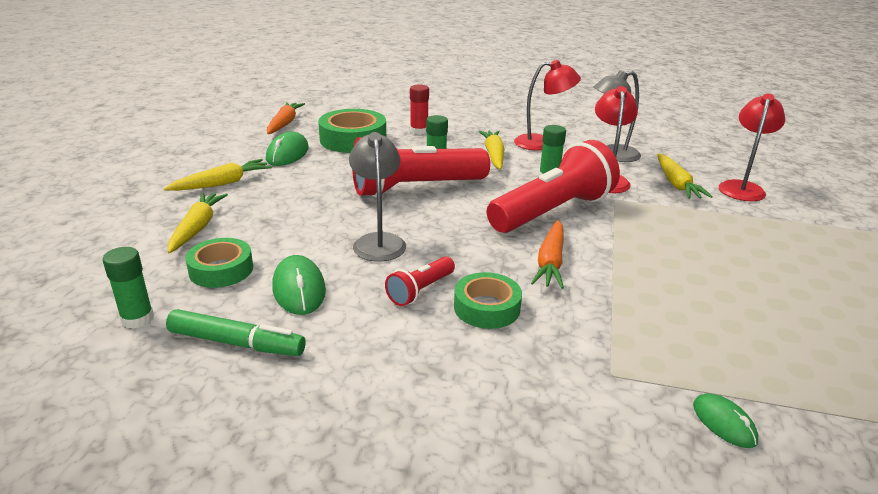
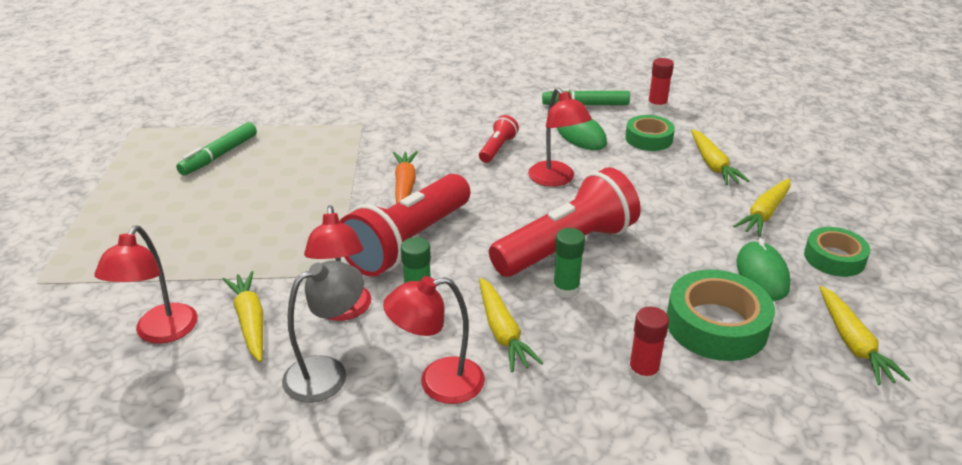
camera: 165 degrees right, 5 degrees up
green glue stick [103,247,154,329] -> red glue stick [648,58,674,111]
orange carrot [267,102,305,134] -> yellow carrot [819,286,911,385]
grey lamp [349,132,406,262] -> red lamp [528,88,592,187]
green tape [454,272,522,329] -> green tape moved to [804,227,870,277]
green mouse [693,393,758,448] -> none
none -> green marker [176,122,257,176]

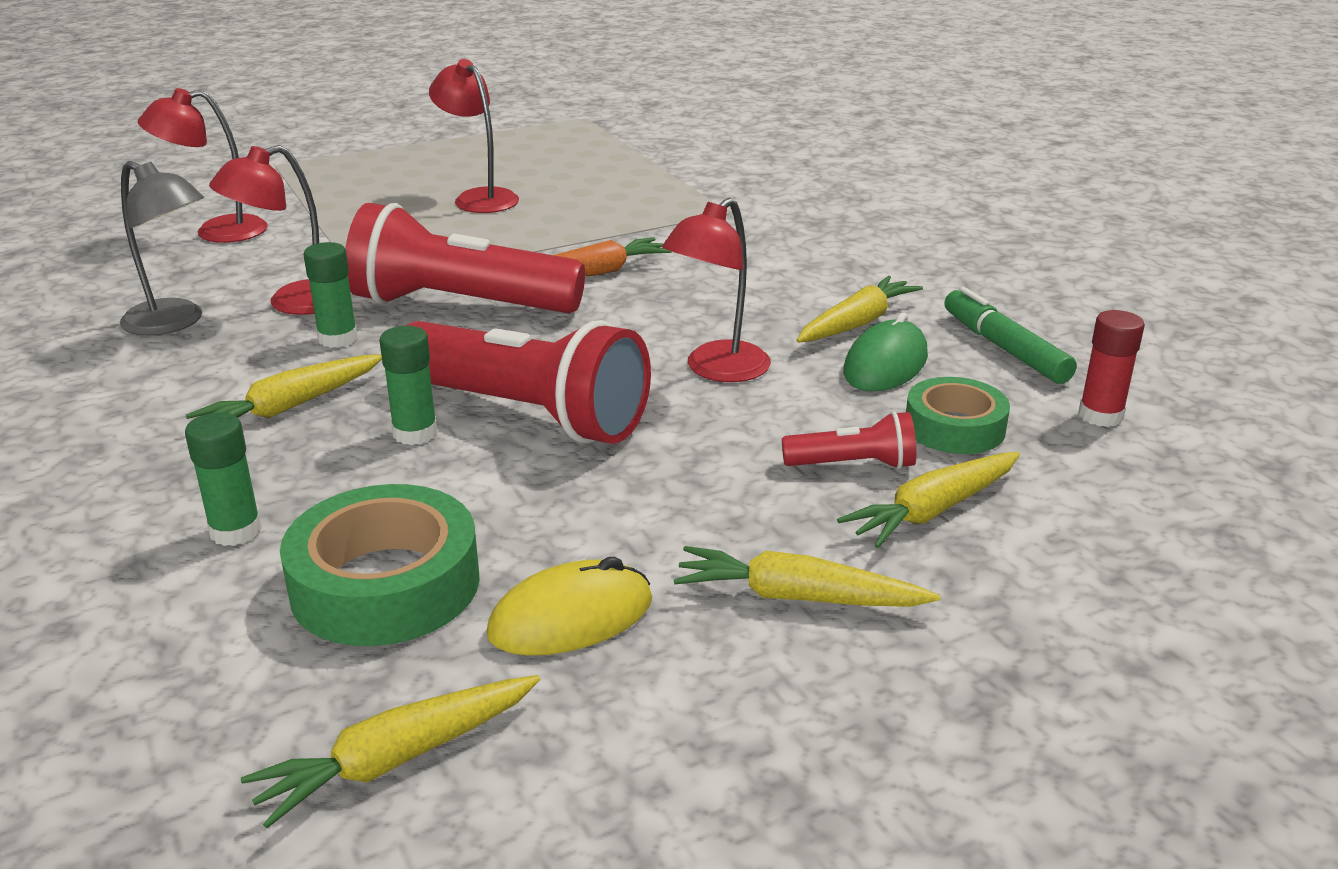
camera: 65 degrees right, 5 degrees down
green marker [176,122,257,176] -> none
yellow carrot [223,271,263,362] -> yellow carrot moved to [796,276,923,343]
red lamp [383,276,485,404] -> red lamp moved to [429,59,519,213]
red flashlight [479,115,519,163] -> red flashlight moved to [782,411,916,469]
red glue stick [628,307,669,384] -> green glue stick [185,412,262,546]
green mouse [736,238,791,301] -> yellow mouse [487,557,652,656]
green tape [804,227,870,277] -> none

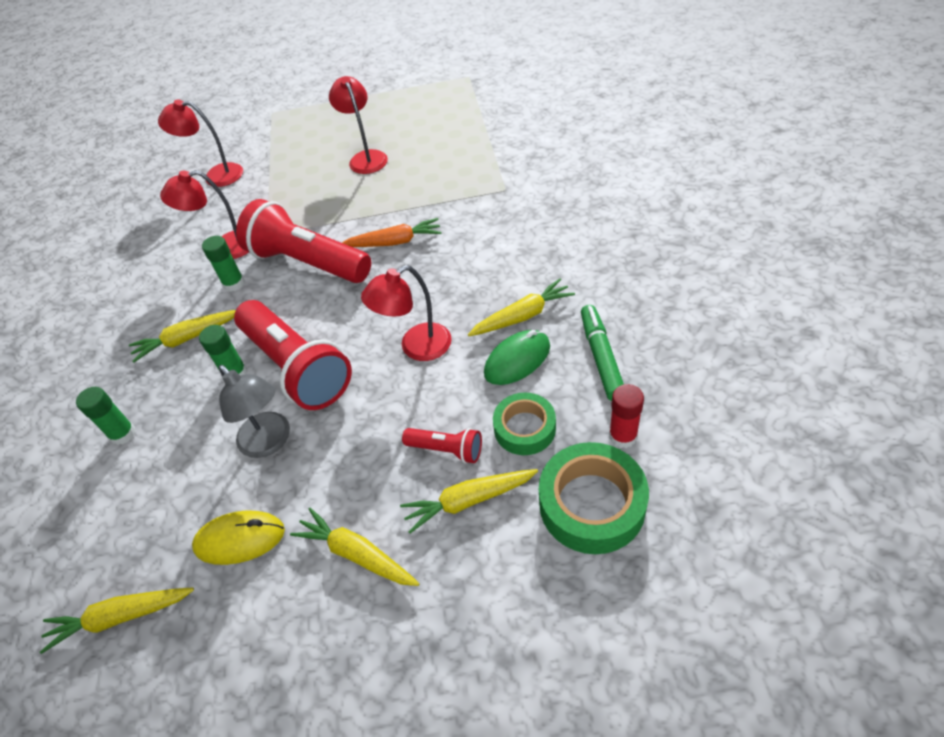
camera: 25 degrees right, 20 degrees up
grey lamp [120,161,204,336] -> grey lamp moved to [219,365,290,458]
green tape [280,484,480,646] -> green tape moved to [539,442,649,554]

